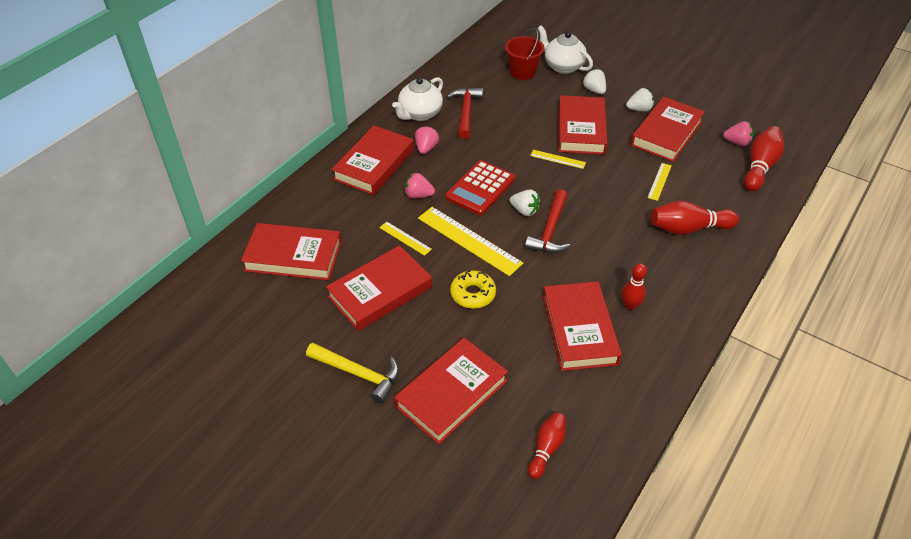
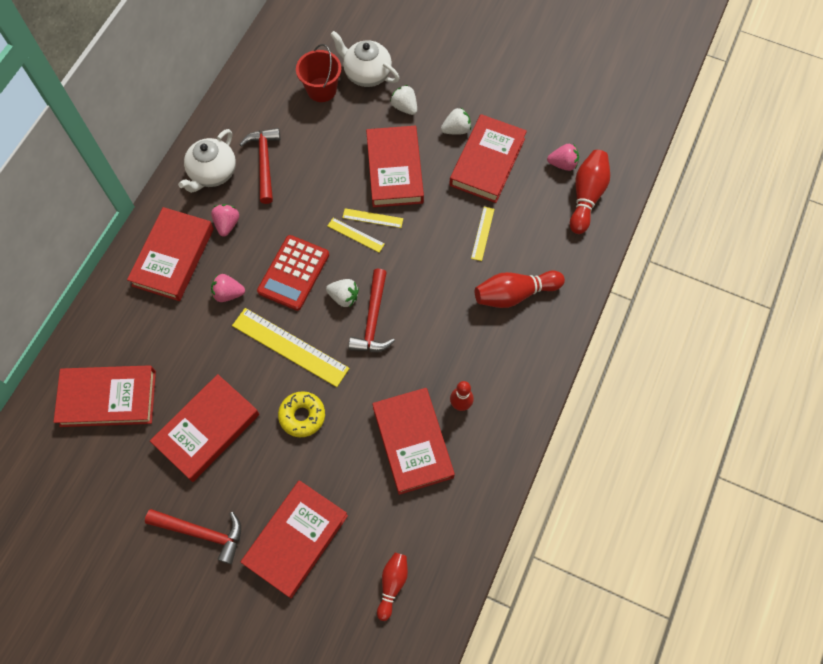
camera: 10 degrees left, 20 degrees up
yellow hammer [306,343,399,404] -> red hammer [145,509,241,564]
yellow ruler [379,222,432,256] -> yellow ruler moved to [328,218,385,253]

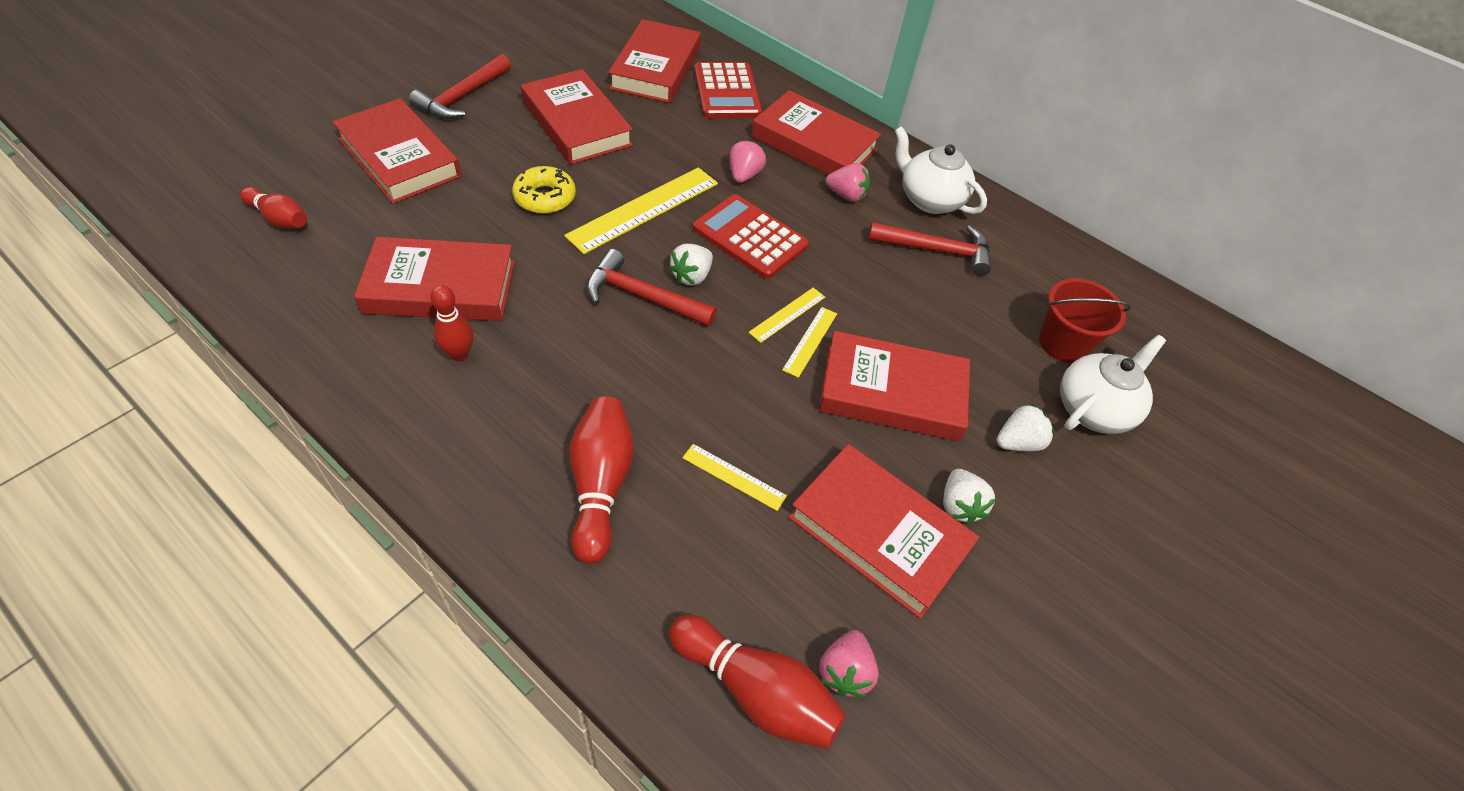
camera: 100 degrees right, 15 degrees down
none -> red calculator [694,62,762,118]

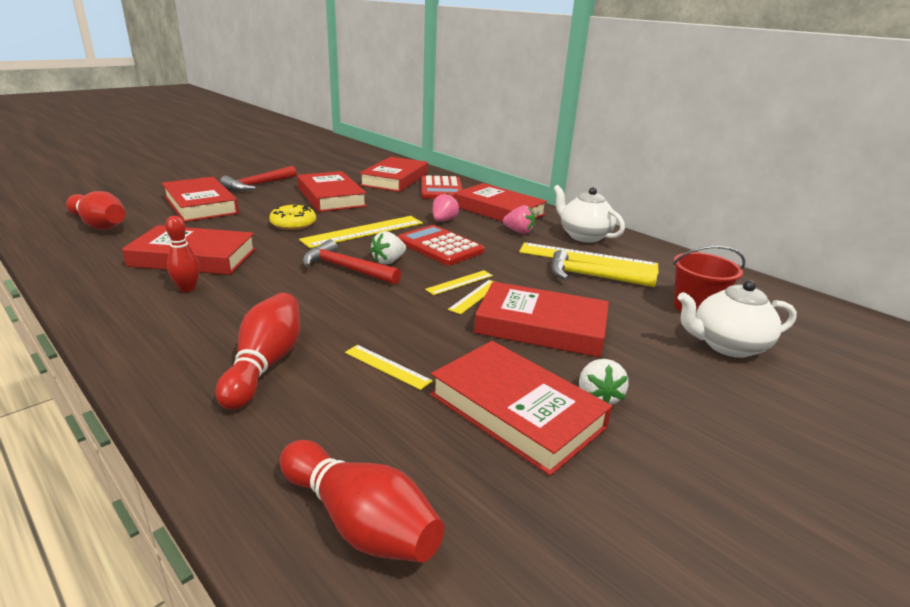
camera: 10 degrees right, 25 degrees down
red bowling pin [240,187,307,229] -> red bowling pin [66,191,125,230], size x1.58
pink strawberry [819,630,879,697] -> none
red hammer [868,222,991,276] -> yellow ruler [519,242,659,275]
white strawberry [997,404,1054,451] -> none
white teapot [1060,335,1166,434] -> white teapot turned 150 degrees counterclockwise [678,280,797,358]
none -> yellow hammer [551,250,657,287]

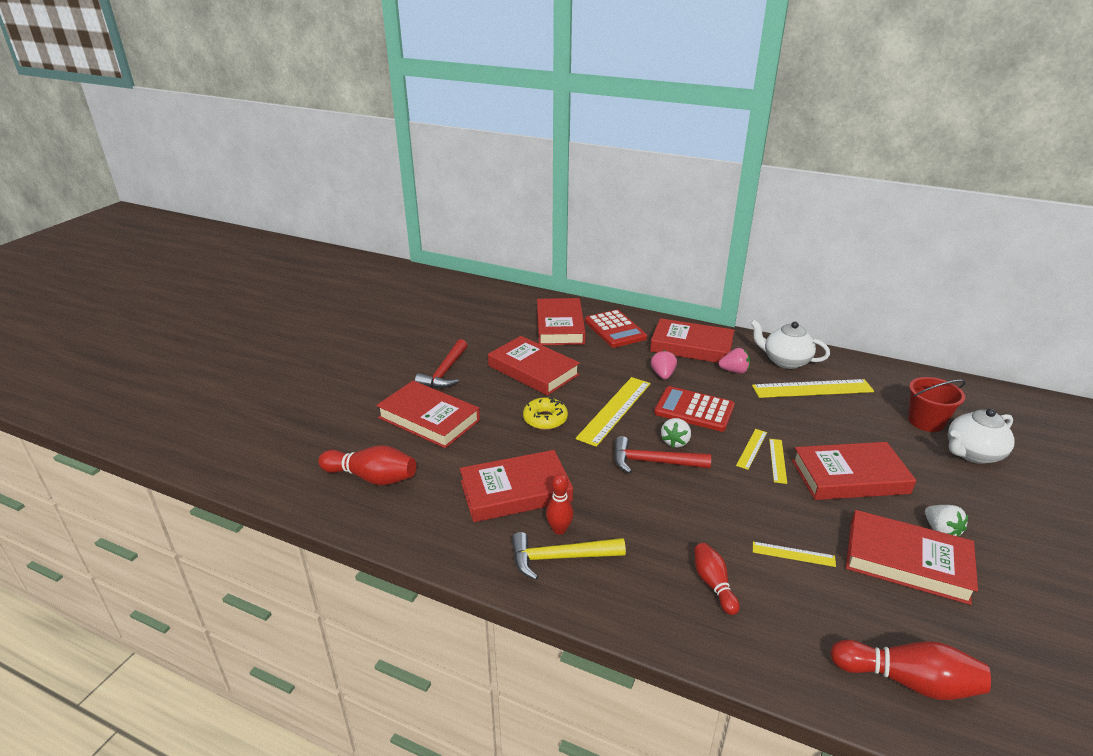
camera: 20 degrees left, 5 degrees up
red bowling pin [216,293,300,410] -> red bowling pin [694,543,740,615], size x0.63
yellow hammer [551,250,657,287] -> yellow hammer moved to [511,532,626,580]

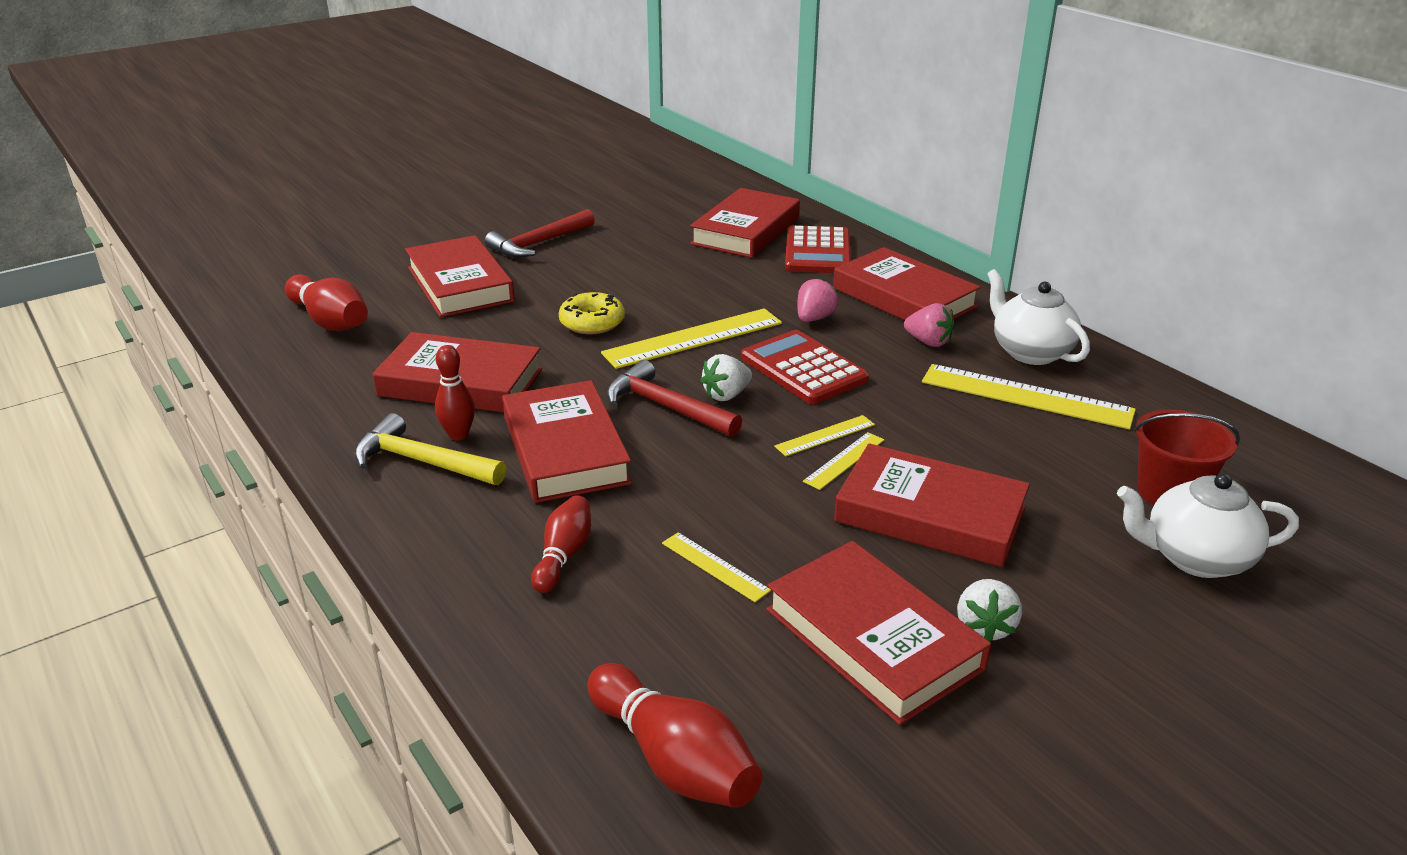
camera: 30 degrees right, 0 degrees up
red book [488,336,580,396] -> red book moved to [502,380,632,503]

